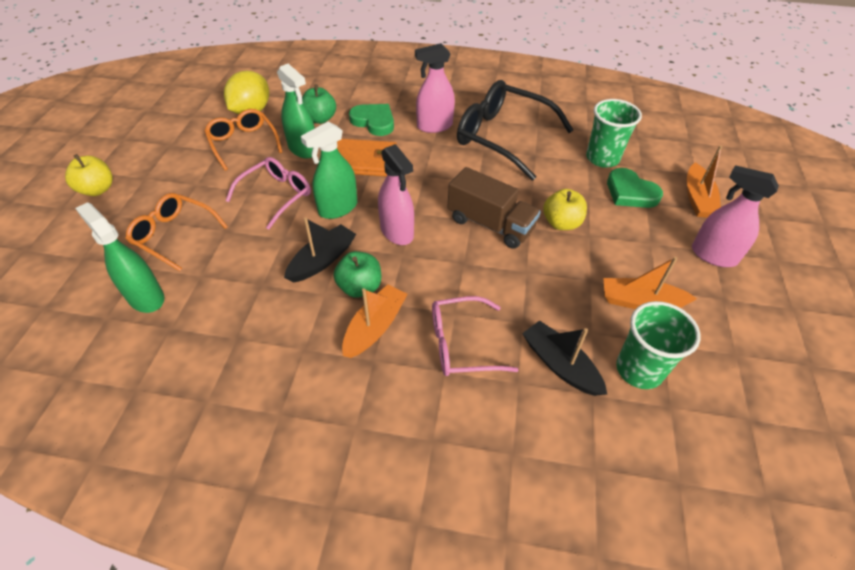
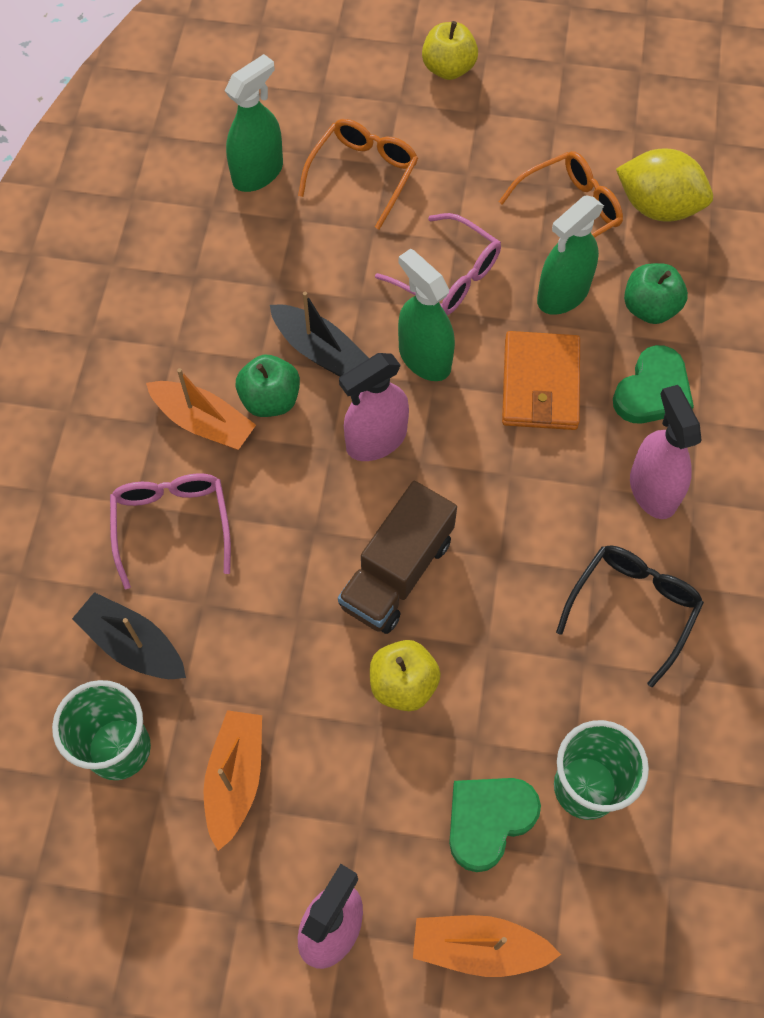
camera: 90 degrees right, 15 degrees up
black glasses [457,80,573,180] -> black glasses [556,545,704,687], size x0.61
black boat [522,320,607,396] -> black boat turned 105 degrees counterclockwise [72,592,186,679]

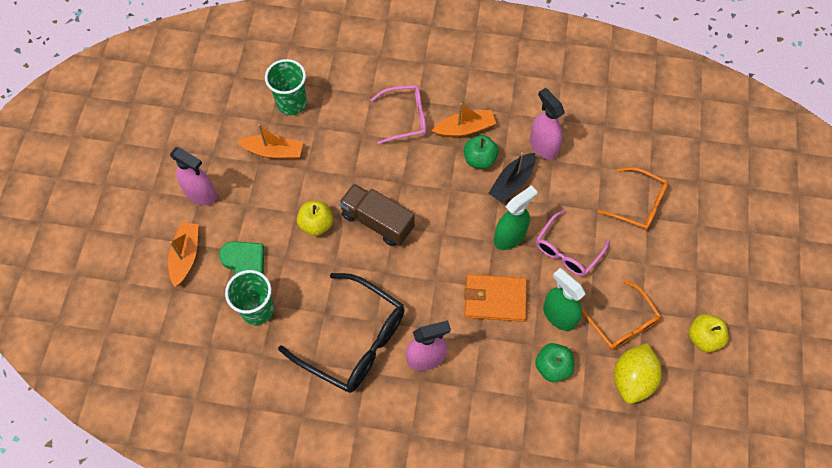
camera: 90 degrees right, 0 degrees up
black boat [72,592,186,679] -> none
orange boat [146,368,256,450] -> orange boat turned 135 degrees counterclockwise [432,103,496,137]
green spray bottle [224,54,283,192] -> none
pink spray bottle [339,353,409,461] -> pink spray bottle moved to [530,88,565,160]
yellow apple [422,21,478,80] -> yellow apple moved to [689,314,729,352]
black glasses [556,545,704,687] -> black glasses [278,273,405,393], size x1.63
green heart [613,345,694,424] -> none

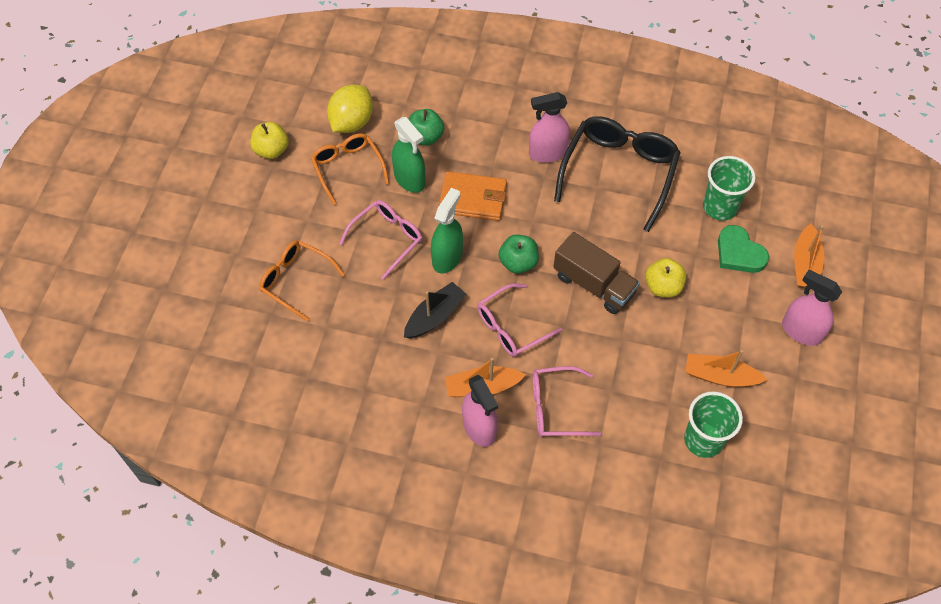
camera: 175 degrees left, 5 degrees down
black glasses [278,273,405,393] -> black glasses turned 75 degrees clockwise [554,116,681,232]
green apple [464,135,499,169] -> green apple moved to [499,234,539,274]
green spray bottle [494,185,537,250] -> green spray bottle turned 150 degrees clockwise [431,188,463,273]
pink spray bottle [530,88,565,160] -> pink spray bottle moved to [462,375,498,447]
none -> pink glasses [477,284,562,357]

